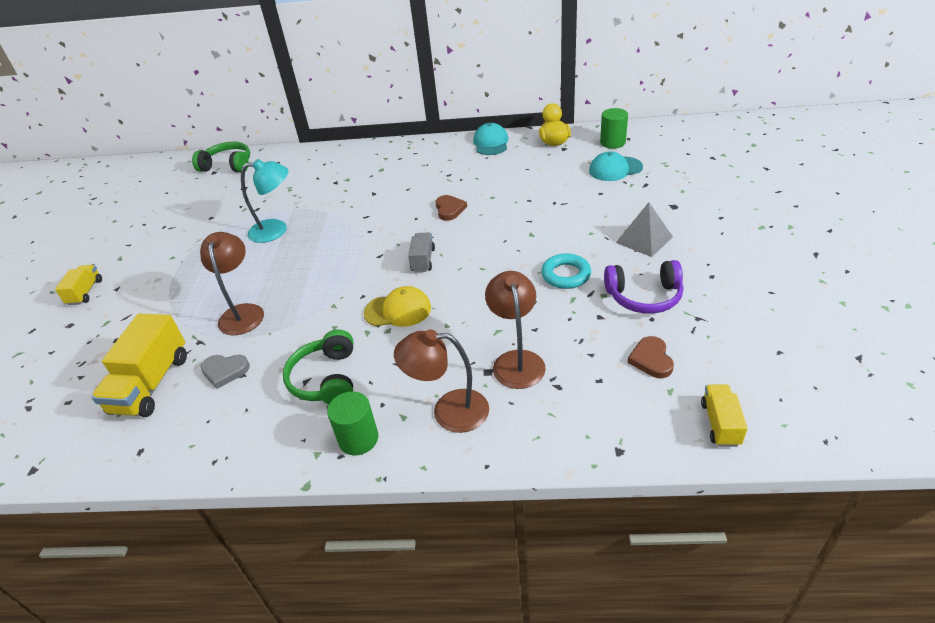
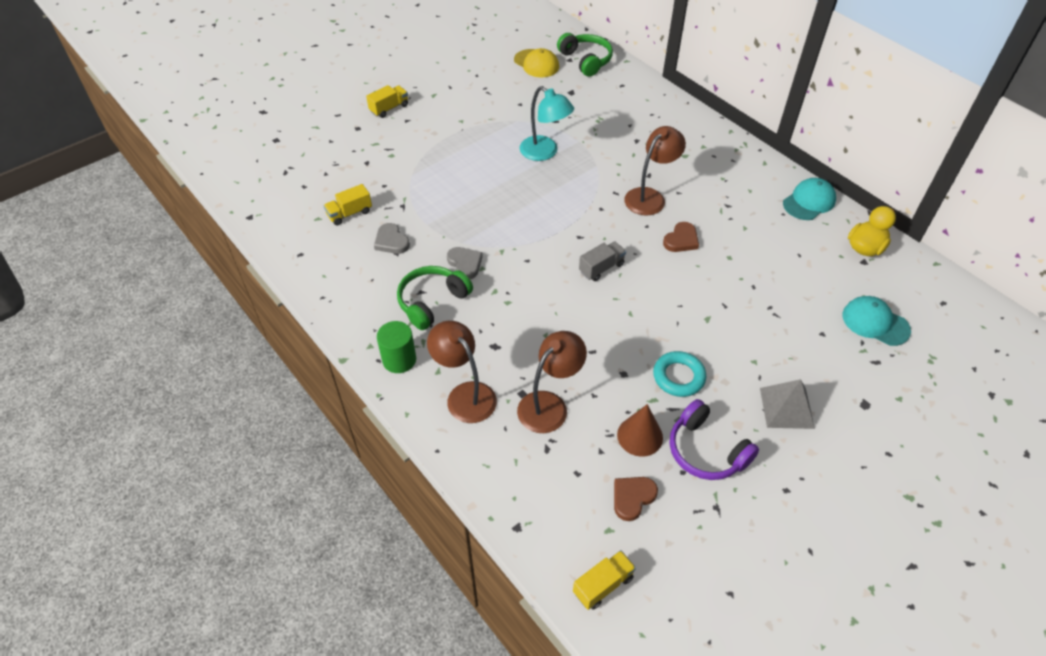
camera: 45 degrees right, 10 degrees up
yellow truck [91,314,187,417] -> yellow truck [323,184,372,225], size x0.55
brown lamp [200,232,264,336] -> brown lamp moved to [625,126,686,216]
yellow cap [364,286,431,327] -> yellow cap moved to [514,48,559,78]
green cylinder [600,108,628,149] -> none
none -> grey heart [447,247,483,279]
none -> brown cone [617,404,663,457]

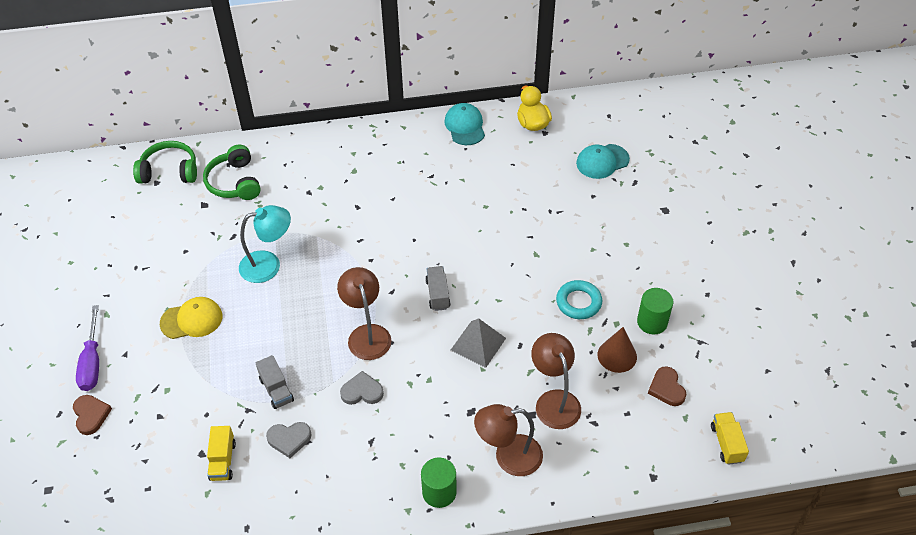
camera: 60 degrees left, 0 degrees up
yellow truck [366,85,408,118] -> purple screwdriver [76,305,99,391]
green headphones [397,266,473,330] -> green headphones moved to [203,145,261,200]
yellow cap [514,48,559,78] -> yellow cap moved to [160,297,222,339]
brown lamp [625,126,686,216] -> brown lamp moved to [337,267,392,360]
brown heart [663,222,699,252] -> brown heart moved to [73,395,112,435]
purple headphones [670,399,759,480] -> green cylinder [637,288,673,334]
grey pyramid [760,379,815,429] -> grey pyramid moved to [451,318,506,368]
none -> grey truck [256,355,294,409]

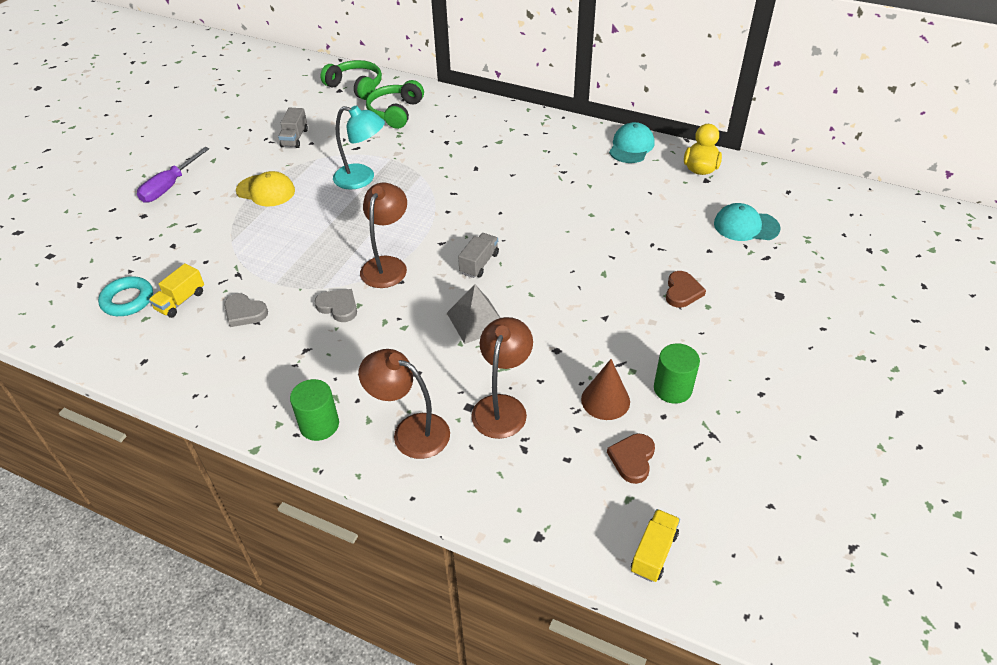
camera: 35 degrees right, 5 degrees down
brown heart [73,395,112,435] -> brown heart moved to [666,271,706,308]
grey truck [256,355,294,409] -> grey truck moved to [278,108,308,148]
turquoise ring [556,280,602,319] -> turquoise ring moved to [98,276,153,316]

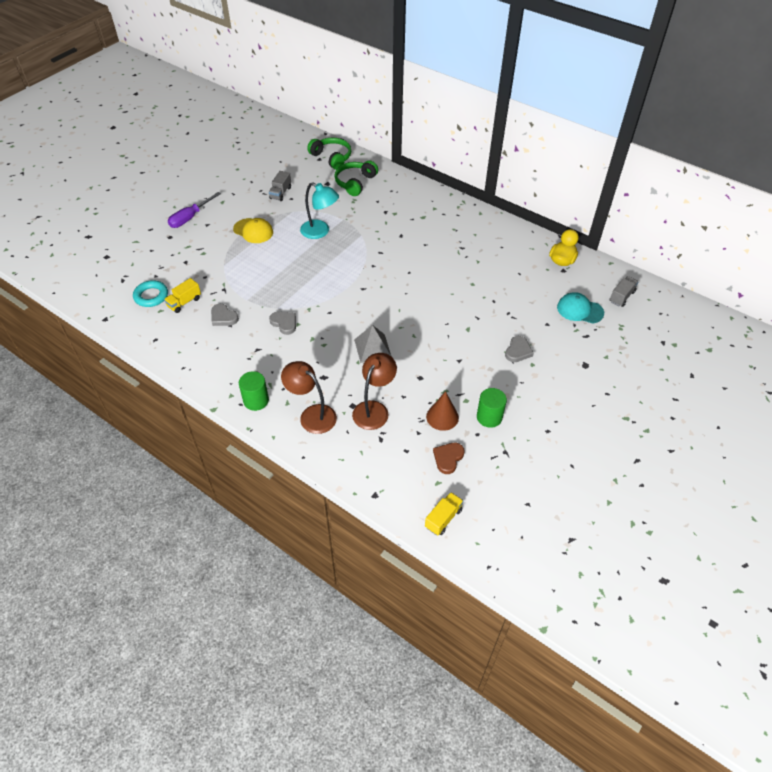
camera: 10 degrees right, 5 degrees up
brown lamp [360,183,407,288] -> none
grey truck [458,233,499,278] -> grey truck moved to [610,276,638,307]
turquoise cap [609,122,655,163] -> none
brown heart [666,271,706,308] -> grey heart [505,336,534,362]

